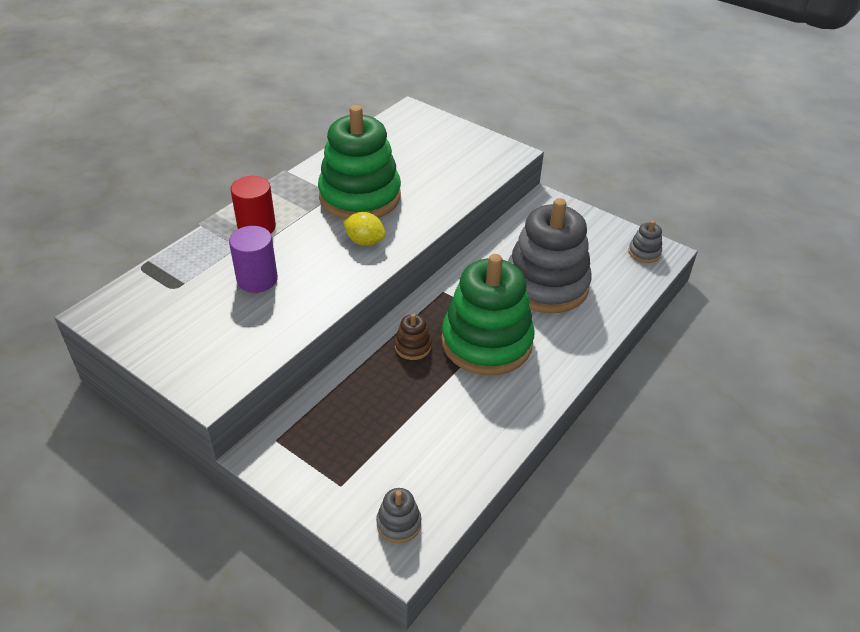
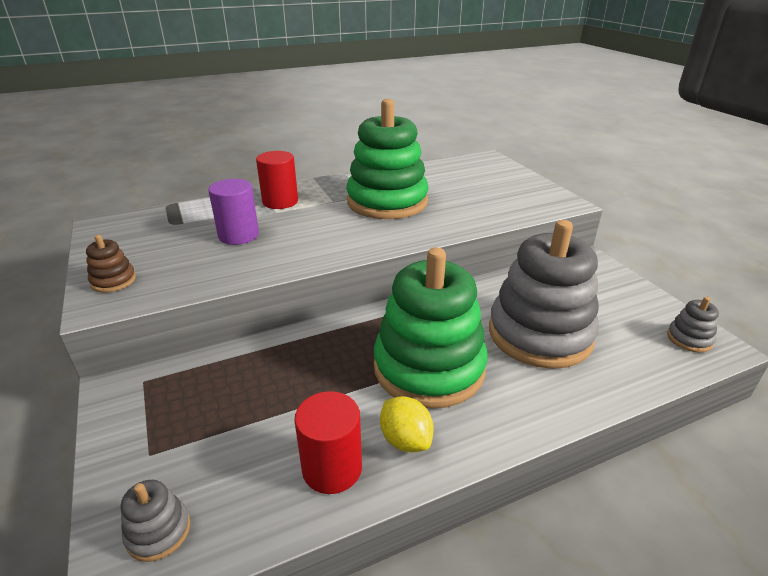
camera: 30 degrees right, 10 degrees down
yellow lemon [343,212,386,246] -> yellow lemon moved to [380,396,434,452]
brown stacking toy [395,313,432,360] -> brown stacking toy moved to [86,235,136,293]
none -> red cylinder [294,391,362,494]

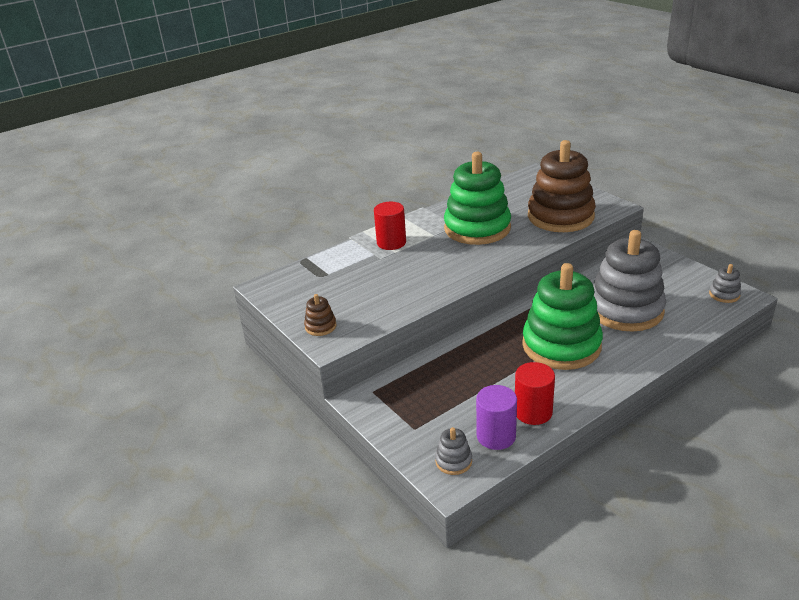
camera: 10 degrees left, 0 degrees up
purple cylinder [208,179,259,245] -> purple cylinder moved to [476,385,517,450]
yellow lemon [380,396,434,452] -> none
none -> brown stacking toy [528,140,596,232]

